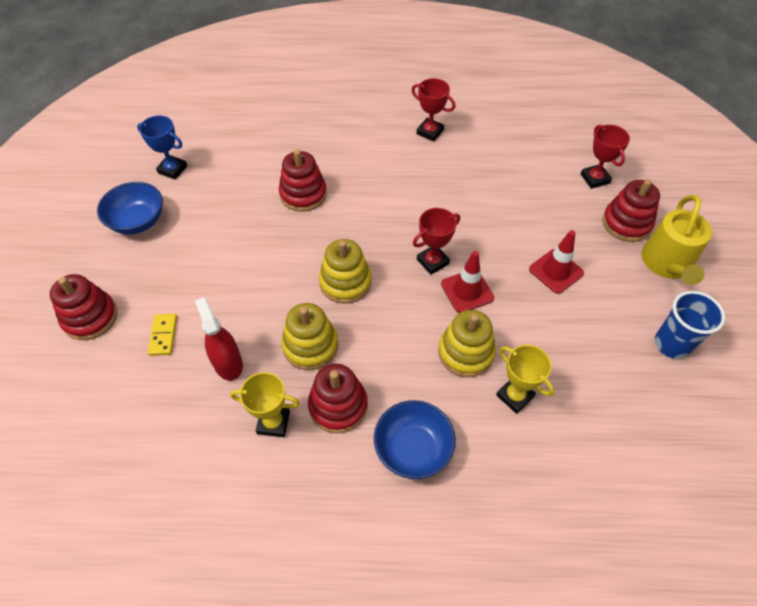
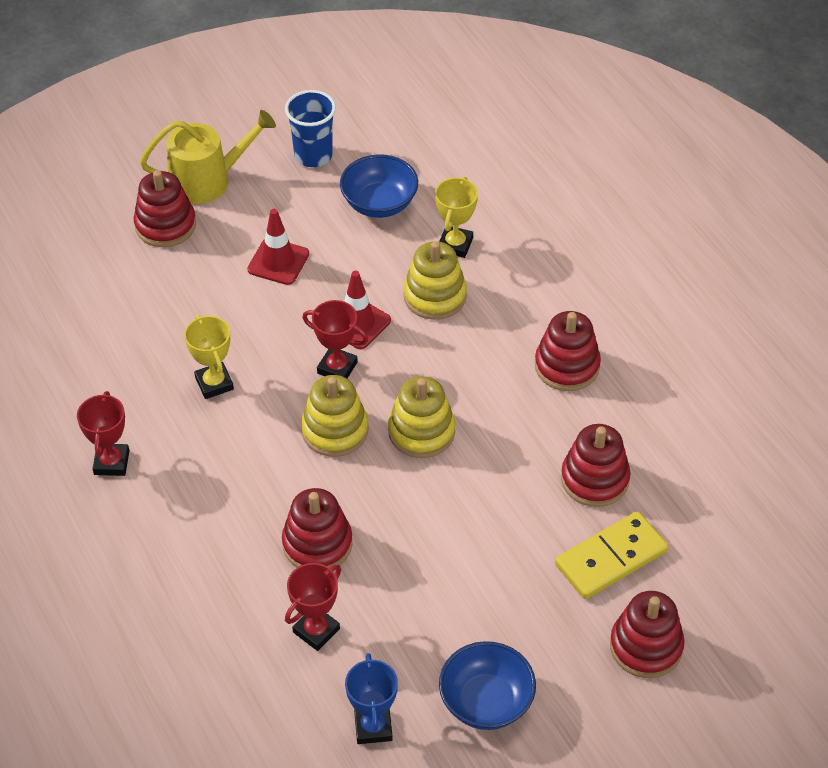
camera: 120 degrees left, 5 degrees down
yellow domino [148,314,177,356] -> yellow domino [555,511,668,599], size x1.80
red spray bottle [195,297,243,381] -> red stacking toy [561,424,631,507]
yellow trophy [230,372,300,437] -> yellow trophy moved to [184,315,234,399]
yellow stacking toy [282,303,338,370] -> yellow stacking toy moved to [301,375,368,457]
blue bowl [374,400,456,479] -> blue bowl moved to [340,155,418,218]
red trophy [581,125,630,189] -> red trophy moved to [285,563,341,651]

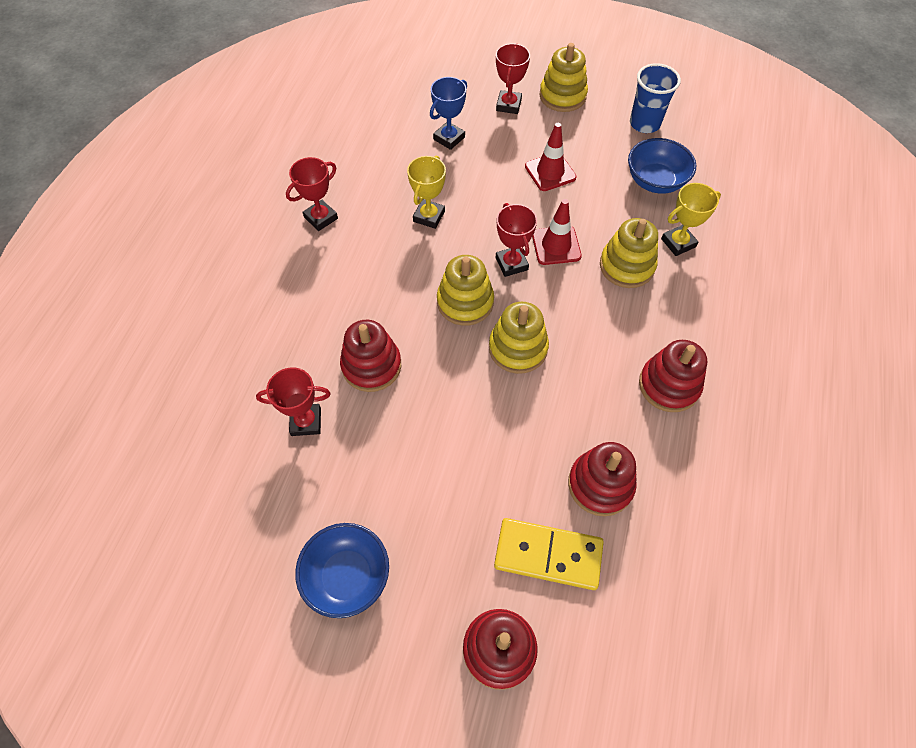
camera: 45 degrees right, 10 degrees up
red stacking toy [134,170,196,247] -> red trophy [496,43,530,114]
yellow watering can [140,110,276,204] -> yellow stacking toy [539,43,588,112]
blue trophy [345,653,398,744] -> blue trophy moved to [430,77,467,150]

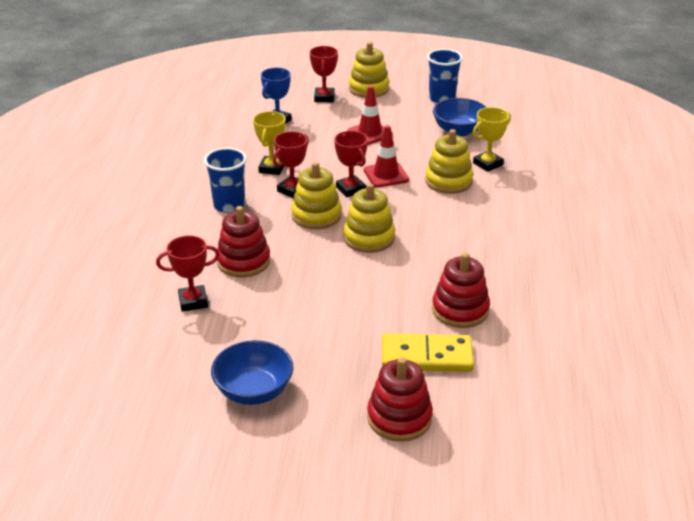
camera: 10 degrees left, 25 degrees down
red trophy [286,157,338,231] -> red trophy moved to [273,131,309,198]
red stacking toy [639,340,707,412] -> none
none -> blue cup [204,148,247,213]

